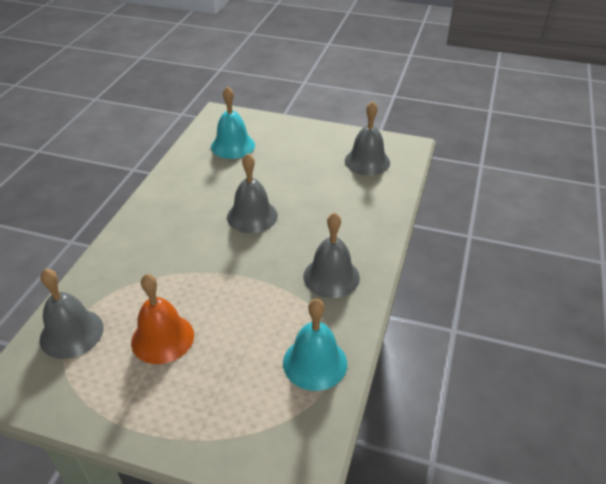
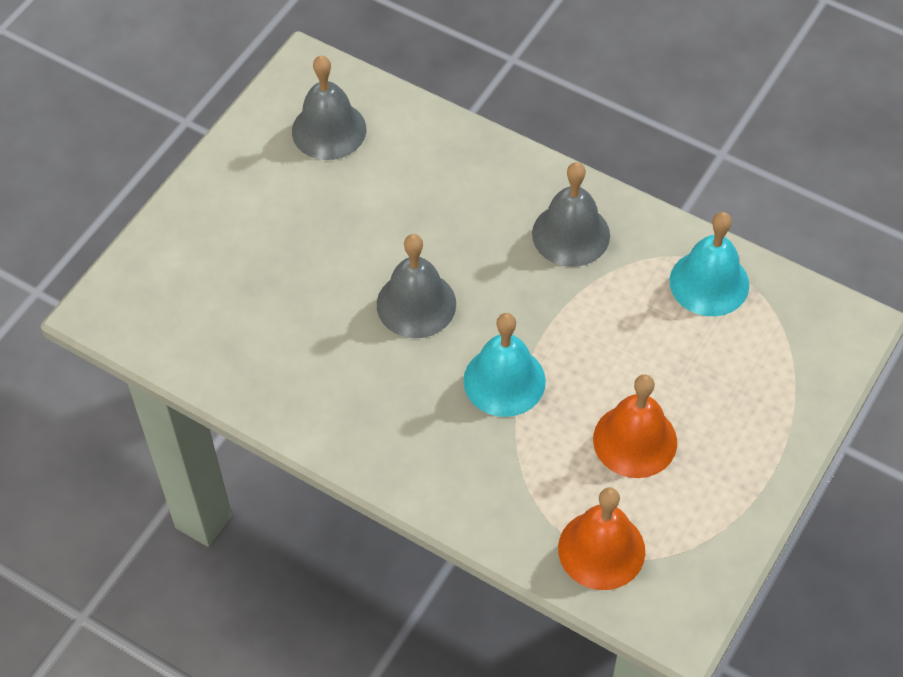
camera: 75 degrees left, 15 degrees up
grey bell [40,269,104,359] -> orange bell [558,487,645,590]
turquoise bell [211,86,255,159] -> turquoise bell moved to [463,313,546,417]

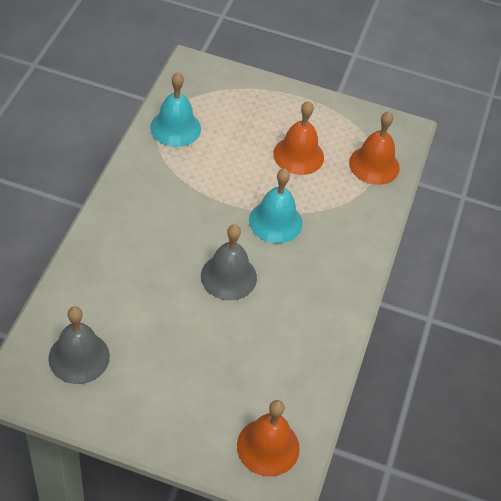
camera: 110 degrees left, 5 degrees down
grey bell [532,162,610,267] -> none
none -> orange bell [237,400,300,476]

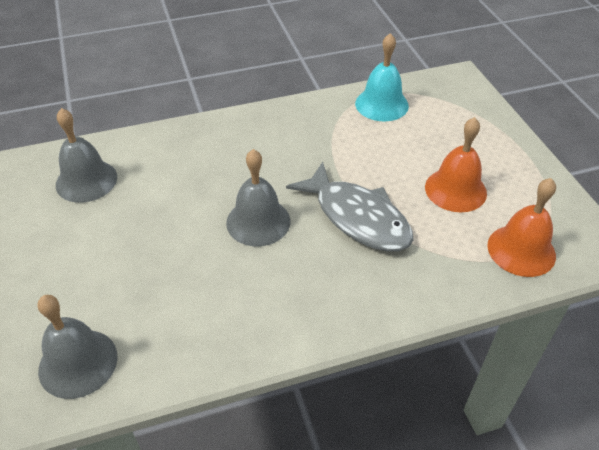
camera: 60 degrees right, 5 degrees down
orange bell [237,400,300,476] -> grey bell [37,295,118,399]
turquoise bell [249,168,303,243] -> grey fish [286,162,413,251]

